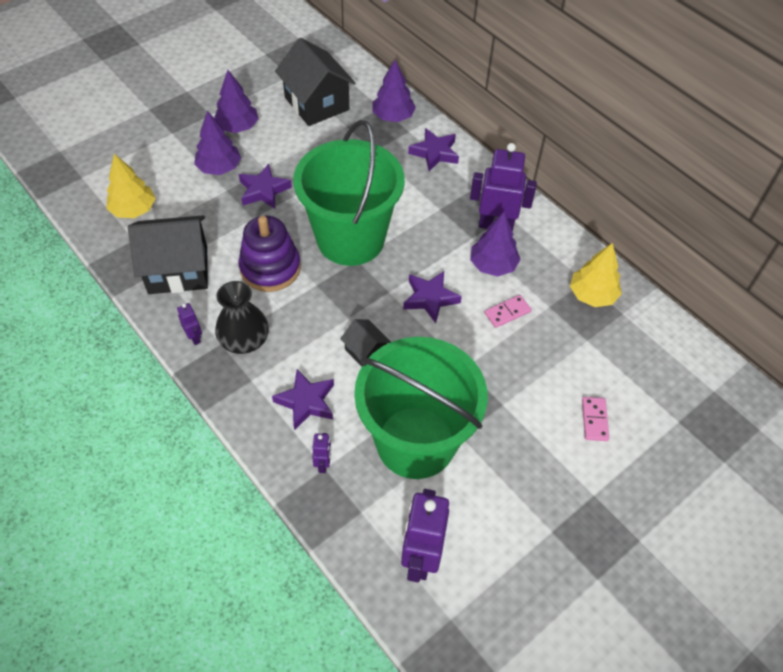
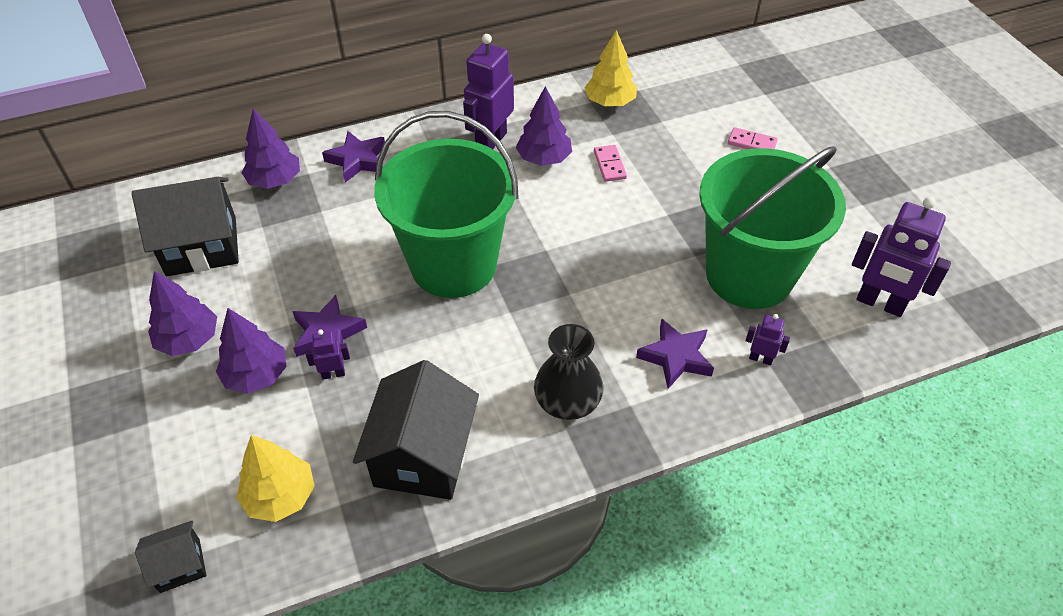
camera: 70 degrees left, 5 degrees down
purple robot [177,303,202,345] -> purple robot moved to [305,330,350,380]
purple stacking toy [238,216,301,292] -> none
black house [340,319,391,367] -> black house moved to [135,520,206,593]
purple star [403,271,462,323] -> none

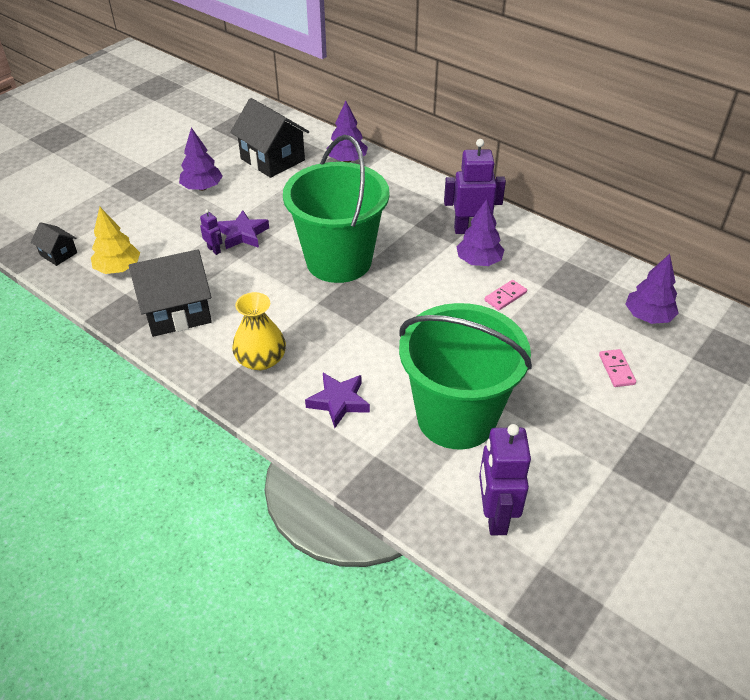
camera: 60 degrees right, 5 degrees down
purple tree [216,308,287,394] -> purple tree moved to [625,254,679,324]
purple star [322,131,385,183] -> none
black vase [534,324,604,420] -> yellow vase [232,292,286,370]
yellow tree [584,30,637,106] -> none
purple robot [745,314,790,365] -> none

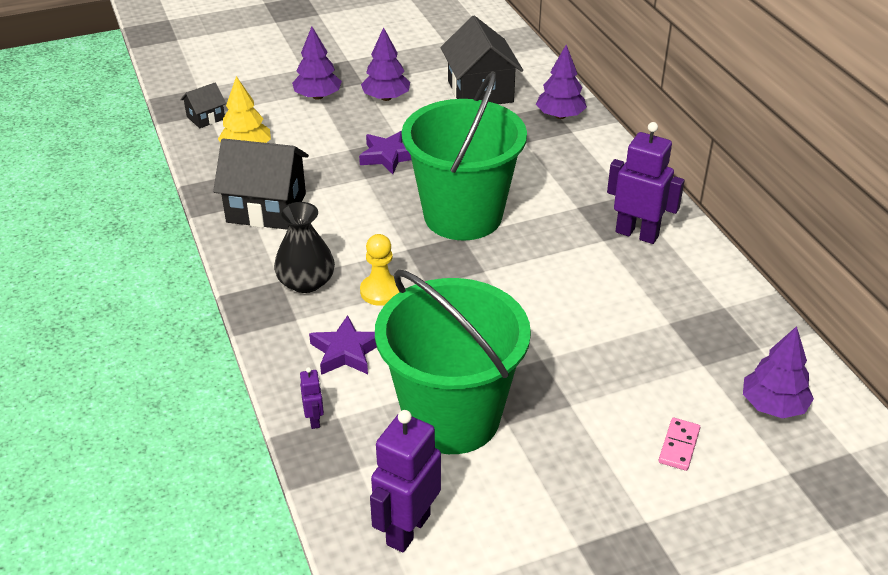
camera: 30 degrees right, 5 degrees down
black house [31,222,77,266] -> black house turned 75 degrees clockwise [180,82,226,128]
purple robot [200,209,222,255] -> purple robot moved to [300,367,324,429]
yellow vase [232,292,286,370] -> black vase [274,202,335,293]
purple tree [456,199,504,266] -> purple tree moved to [292,27,342,100]
pink domino [485,280,527,310] -> none
none -> yellow pawn [360,234,399,306]

